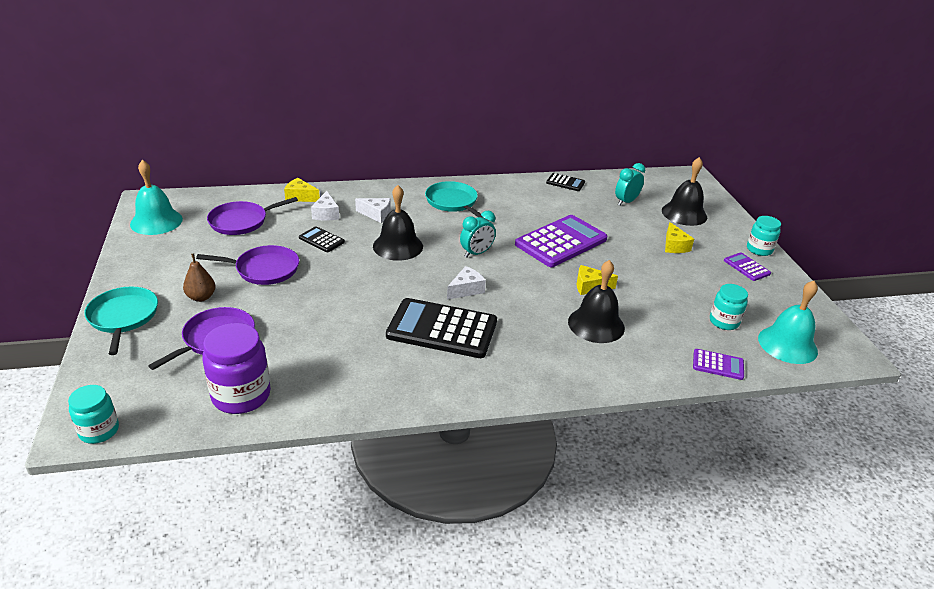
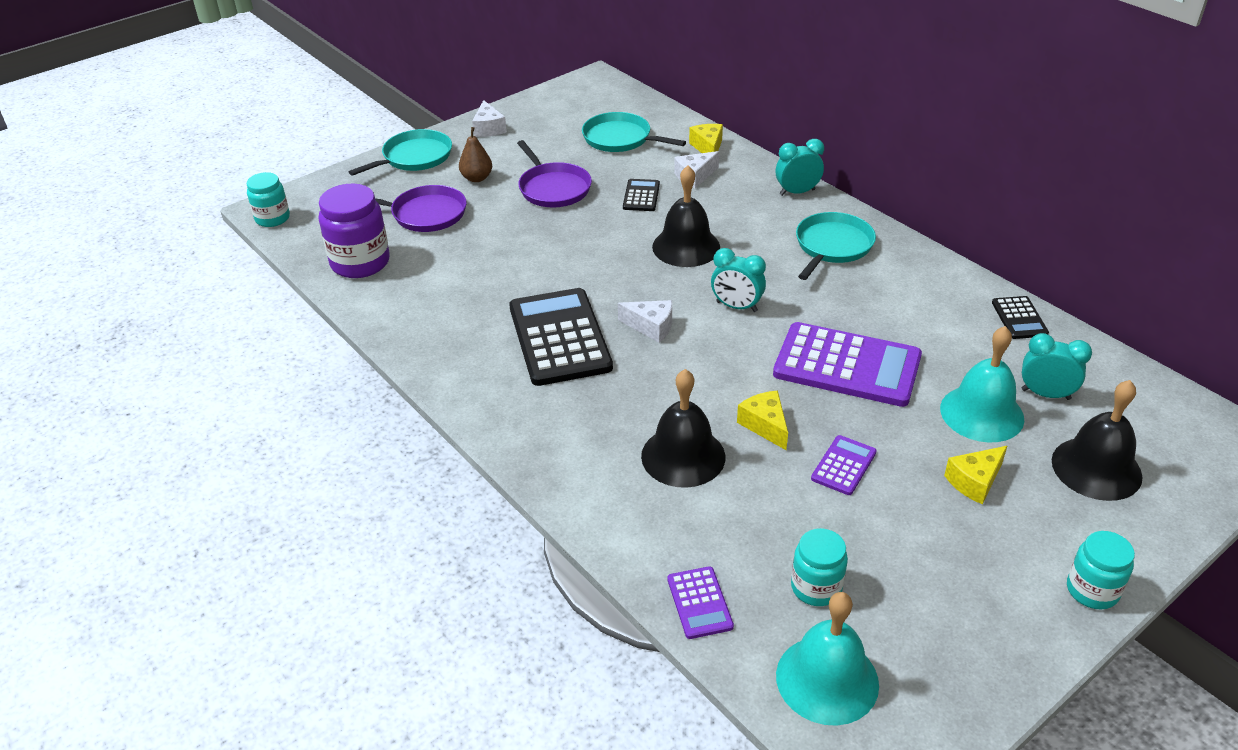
camera: 65 degrees right, 5 degrees up
turquoise bell [130,160,183,235] -> turquoise bell moved to [940,326,1024,443]
purple pan [207,197,298,235] -> turquoise pan [582,112,686,152]
white cheese [355,198,391,223] -> white cheese moved to [472,100,507,137]
purple calculator [724,252,771,281] -> purple calculator moved to [811,435,877,495]
none -> turquoise clock [776,139,824,196]

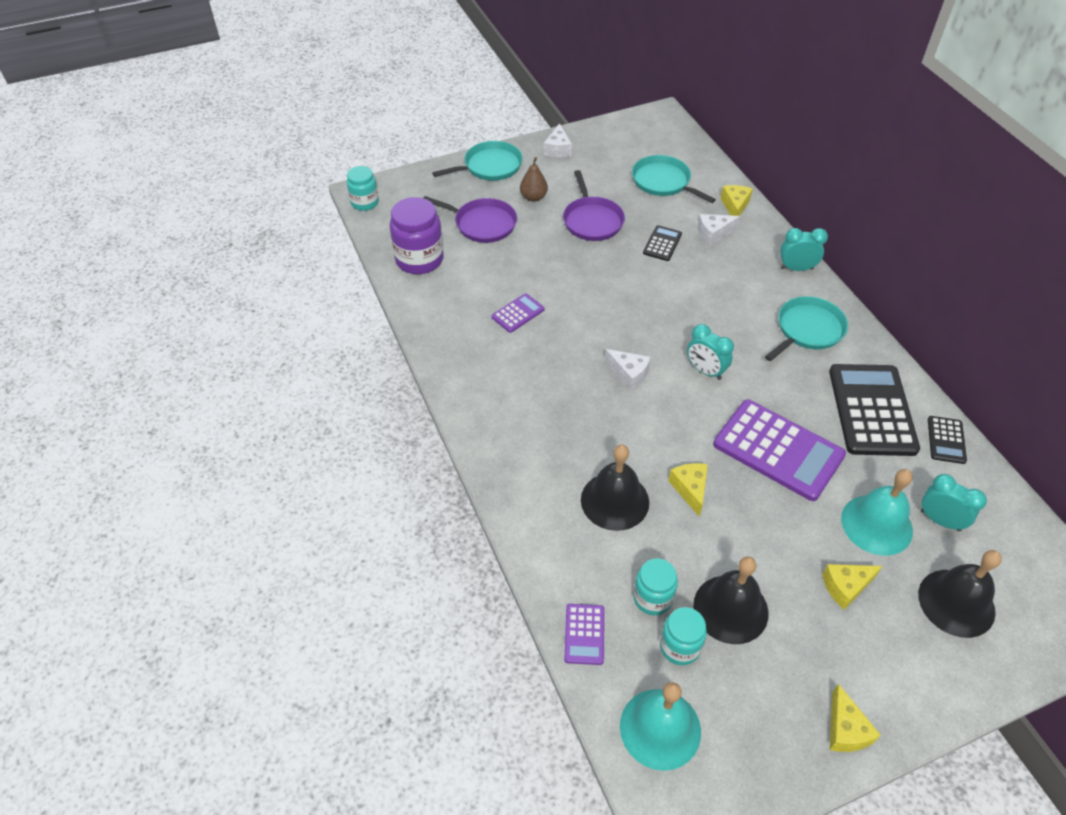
camera: 15 degrees right, 10 degrees up
black calculator [509,288,613,386] -> black calculator moved to [829,364,920,456]
black bell [652,165,720,267] -> black bell moved to [693,556,769,644]
purple calculator [811,435,877,495] -> purple calculator moved to [492,293,544,333]
turquoise jar [1067,531,1135,610] -> turquoise jar moved to [633,558,678,615]
none -> yellow cheese [830,684,881,752]

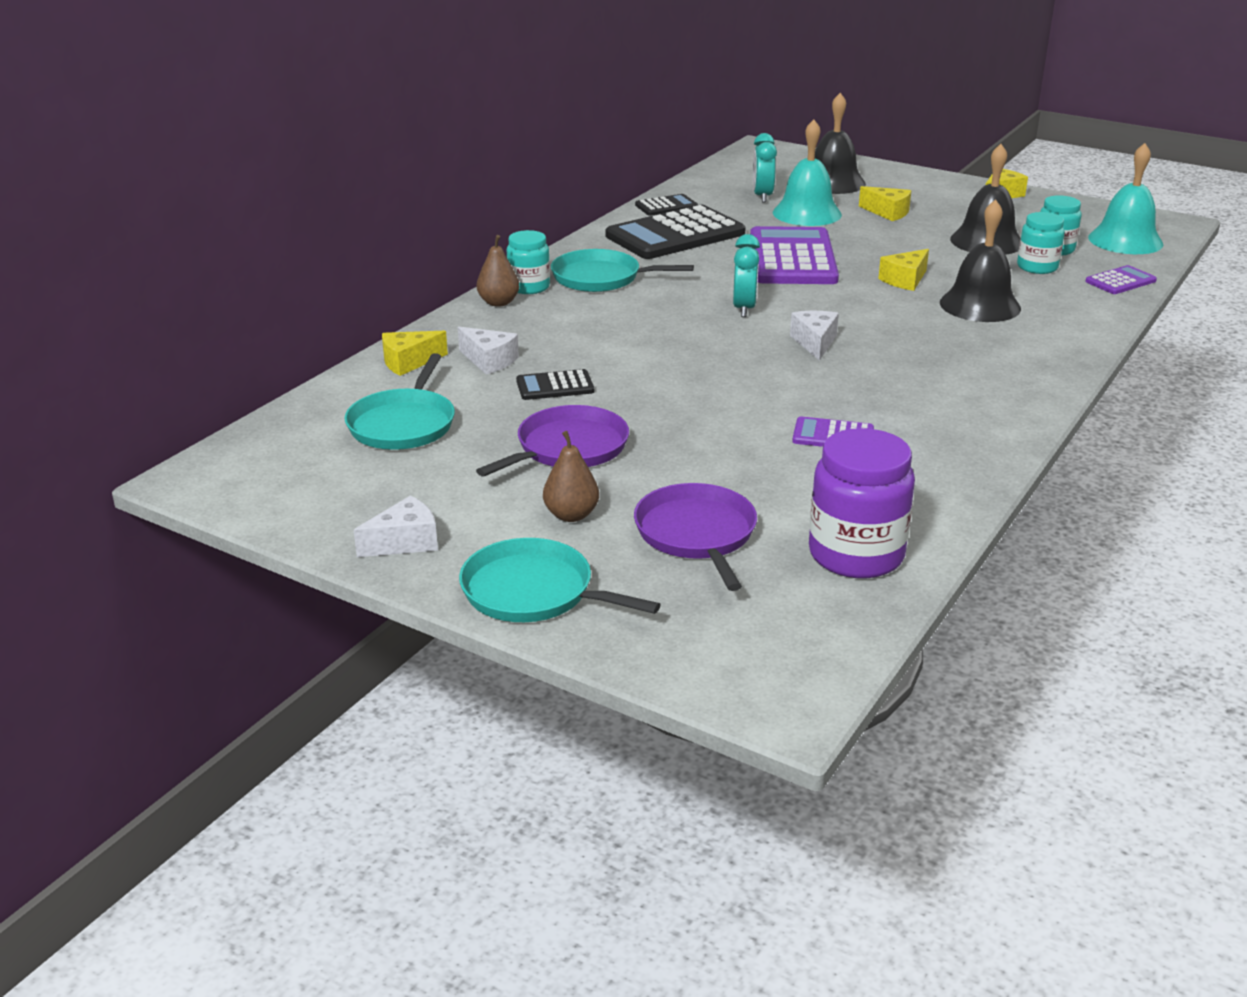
camera: 125 degrees left, 20 degrees down
turquoise jar [347,166,379,211] -> turquoise jar moved to [507,230,550,294]
turquoise clock [780,228,828,271] -> brown pear [477,235,519,307]

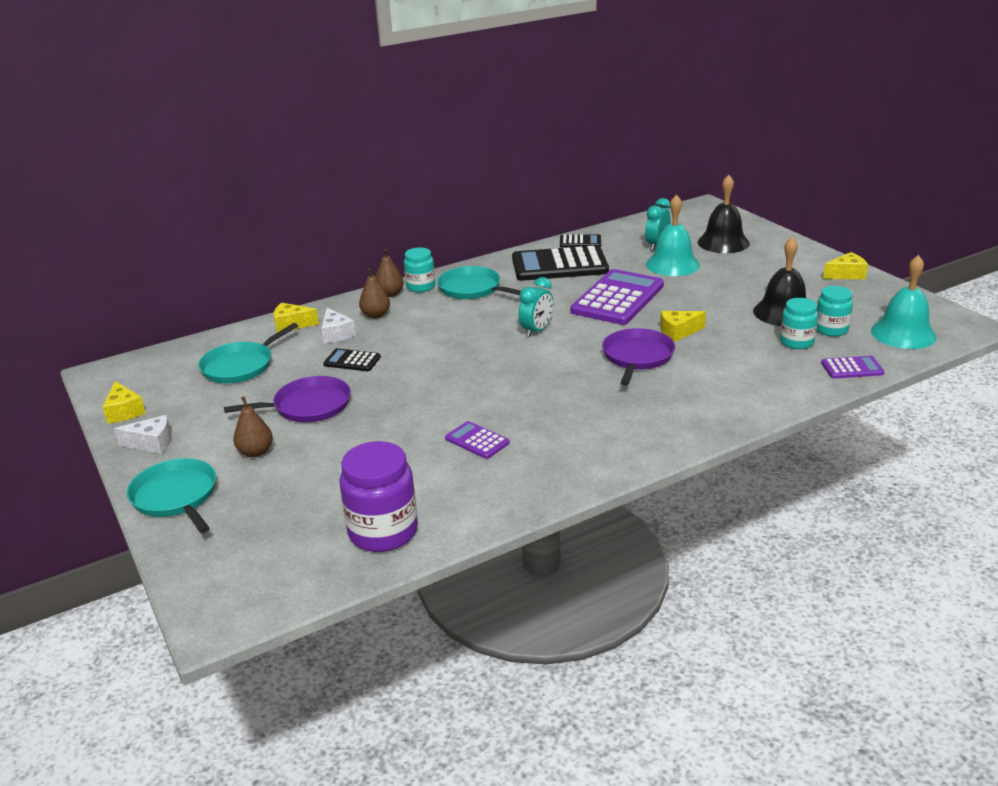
camera: 30 degrees right, 0 degrees up
purple pan [634,483,757,591] -> purple pan moved to [602,328,675,385]
white cheese [790,311,839,361] -> none
yellow cheese [859,186,911,221] -> yellow cheese moved to [102,381,146,424]
black bell [940,199,1021,322] -> none
none -> brown pear [359,268,390,318]

